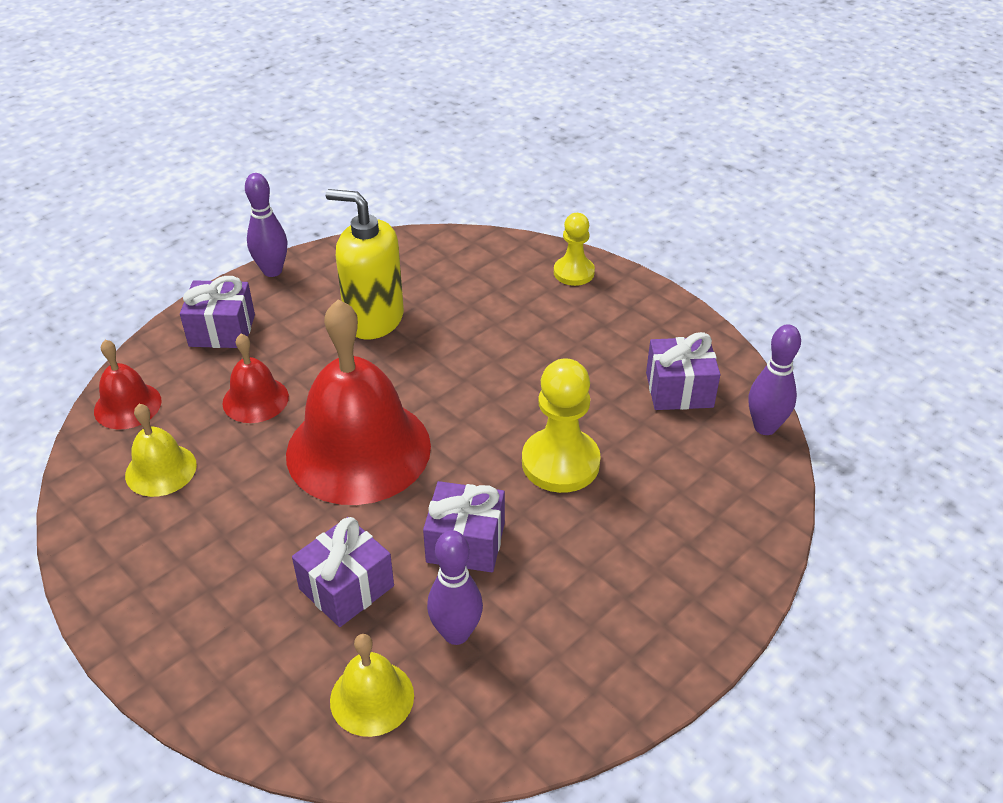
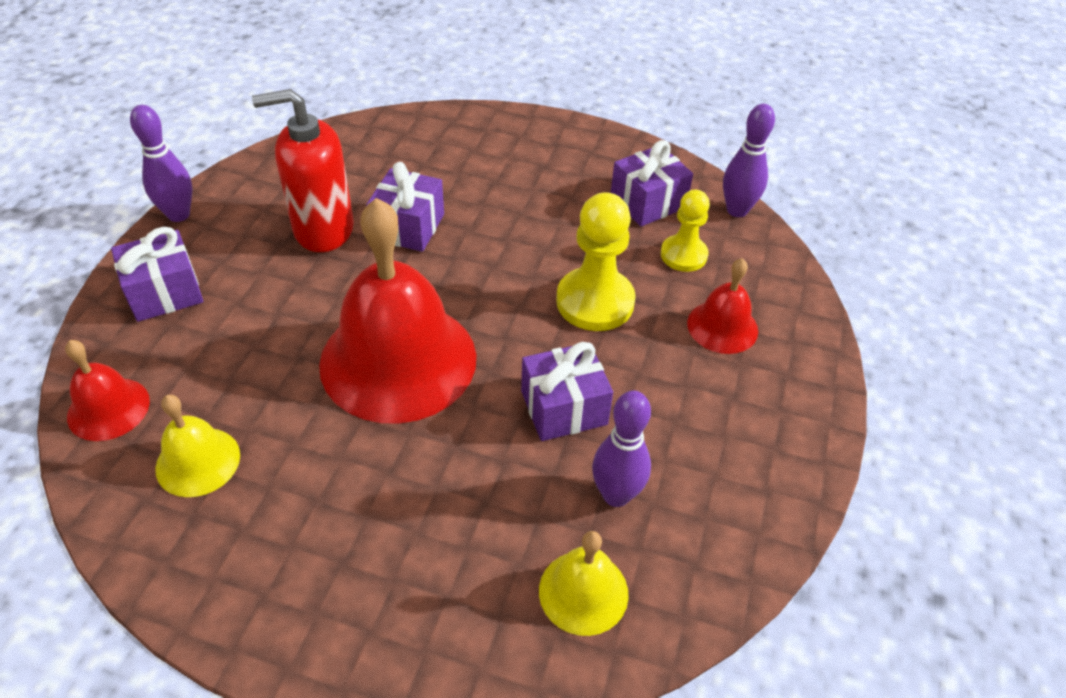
camera: 30 degrees left, 5 degrees up
red bell [222,334,289,423] -> red bell moved to [687,258,758,354]
purple gift [292,517,394,627] -> purple gift moved to [366,162,444,252]
yellow soap dispenser [326,189,404,339] -> red soap dispenser [252,89,354,252]
yellow pawn [554,213,595,286] -> yellow pawn moved to [661,190,710,272]

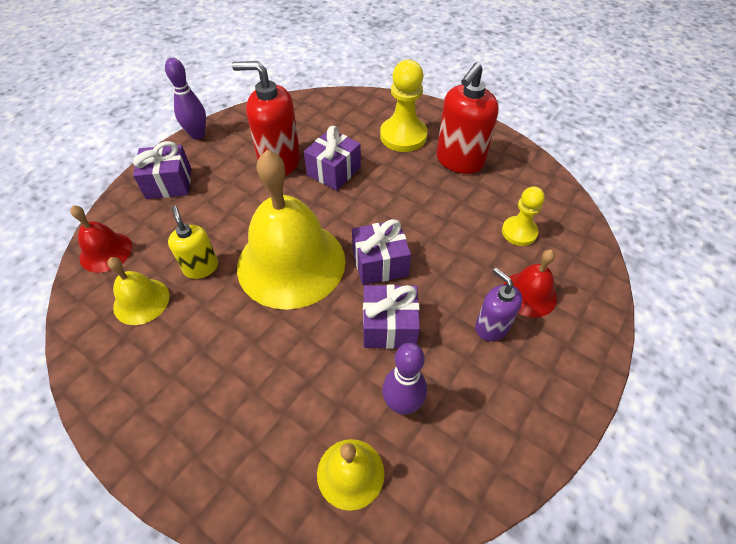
camera: 20 degrees right, 5 degrees up
red bell [319,198,476,424] -> yellow bell [237,150,346,310]
yellow pawn [556,192,636,331] -> yellow pawn moved to [380,60,428,152]
purple gift [611,140,693,226] -> purple gift moved to [352,219,411,285]
purple bowling pin [723,104,775,217] -> none
none -> yellow soap dispenser [168,206,218,279]
none -> red soap dispenser [436,62,499,174]
none -> purple soap dispenser [475,268,523,341]

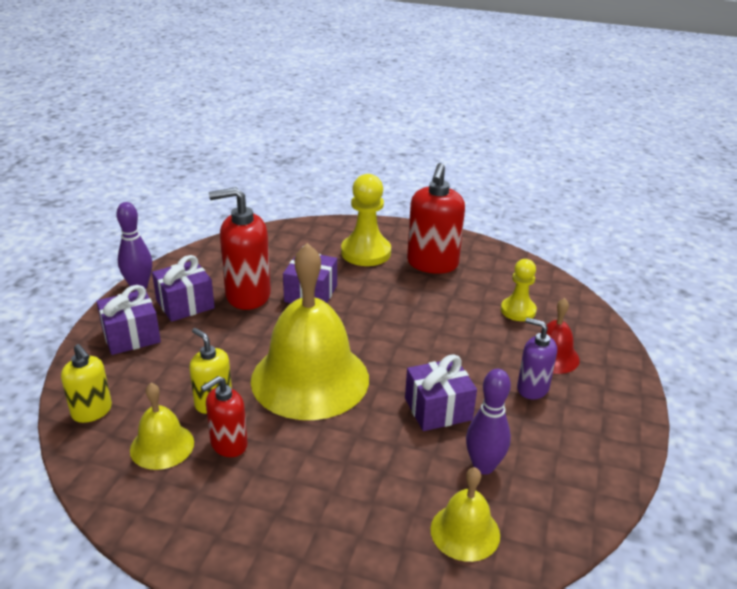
camera: 20 degrees left, 20 degrees down
red bell [70,205,132,273] -> yellow soap dispenser [61,344,112,423]
purple gift [352,219,411,285] -> purple gift moved to [152,255,215,322]
none -> red soap dispenser [201,376,248,457]

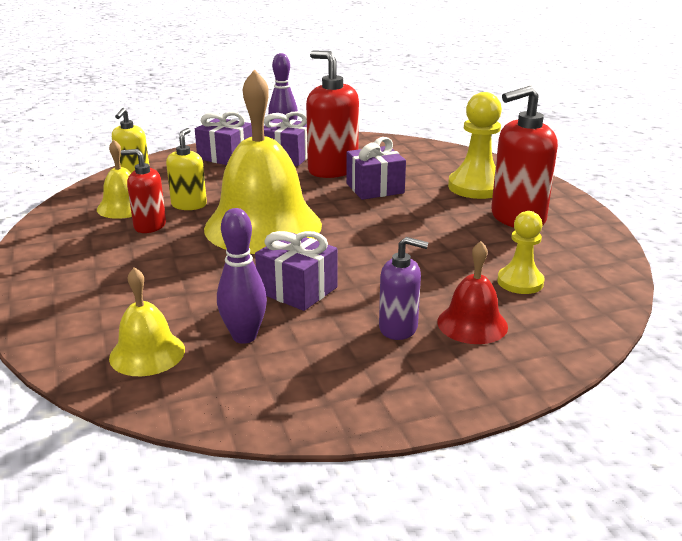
camera: 55 degrees right, 5 degrees down
purple soap dispenser [517,318,557,399] -> purple soap dispenser turned 105 degrees clockwise [379,237,429,340]

